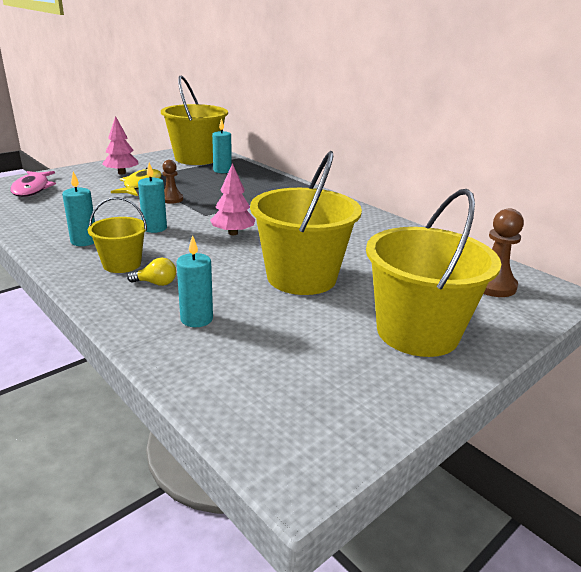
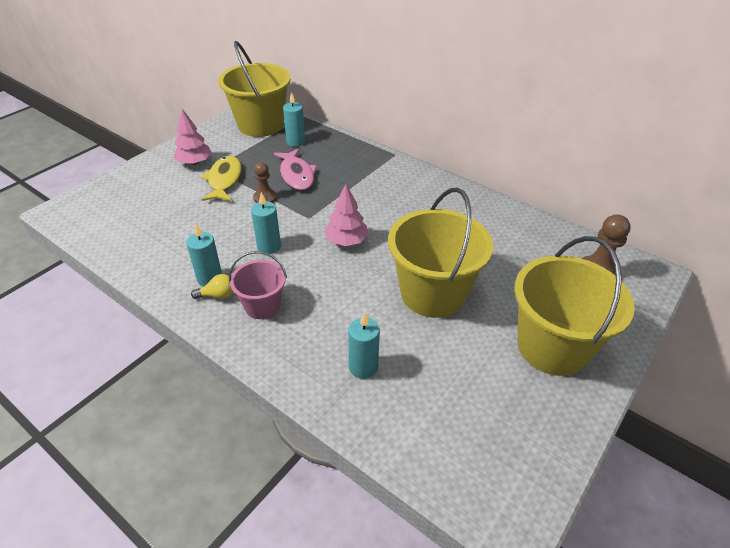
camera: 10 degrees left, 15 degrees up
pink fish [10,171,56,197] -> pink fish moved to [274,149,317,190]
yellow bucket [88,197,147,273] -> pink bucket [229,251,287,319]
yellow light bulb [127,257,176,286] -> yellow light bulb moved to [191,274,233,299]

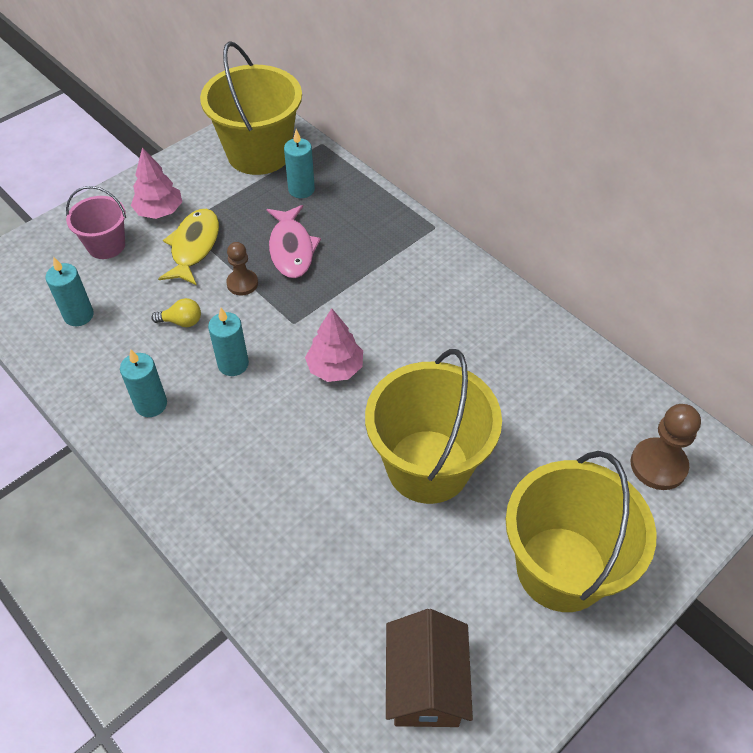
camera: 10 degrees right, 10 degrees up
yellow light bulb [191,274,233,299] -> yellow light bulb moved to [151,298,201,327]
pink bucket [229,251,287,319] -> pink bucket moved to [66,186,126,259]
turquoise candle [348,312,380,379] -> turquoise candle moved to [46,257,94,326]
none -> brown house [386,609,473,727]

